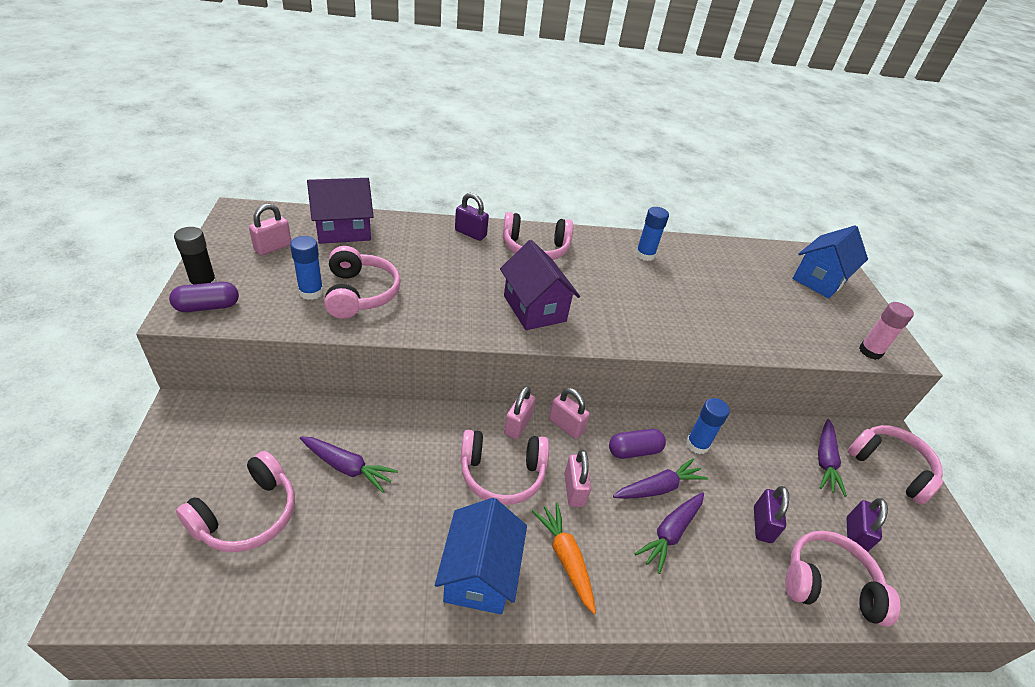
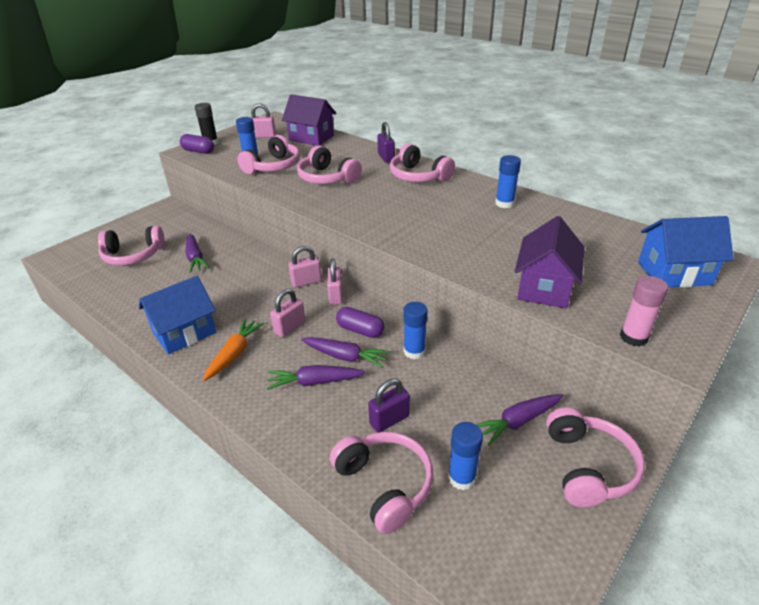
camera: 50 degrees right, 5 degrees down
pink headphones [460,430,549,505] -> pink headphones moved to [297,146,362,184]
purple house [500,240,580,330] -> purple house moved to [515,216,585,308]
purple padlock [847,498,888,552] -> blue glue stick [448,422,483,490]

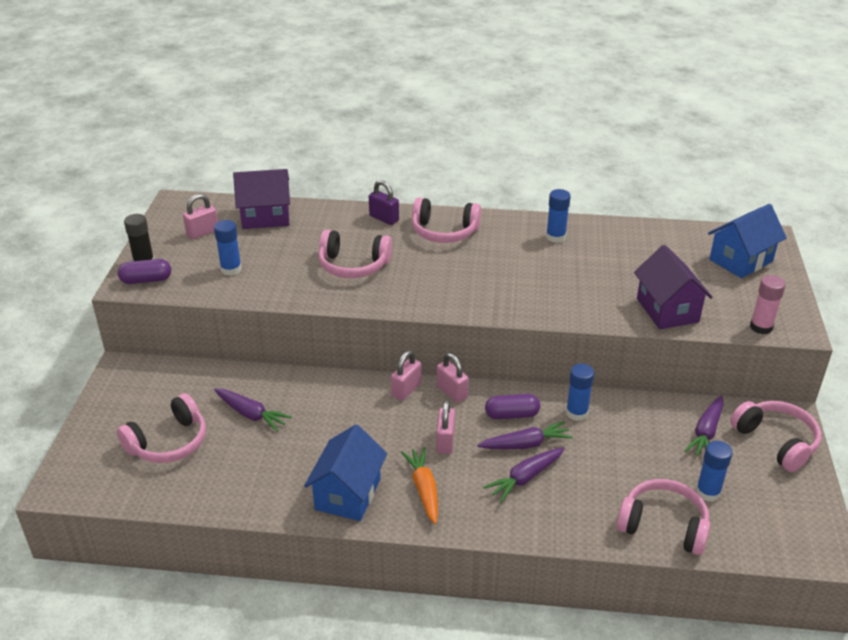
camera: 35 degrees left, 0 degrees up
pink headphones [237,135,300,174] -> none
purple padlock [368,379,410,433] -> none

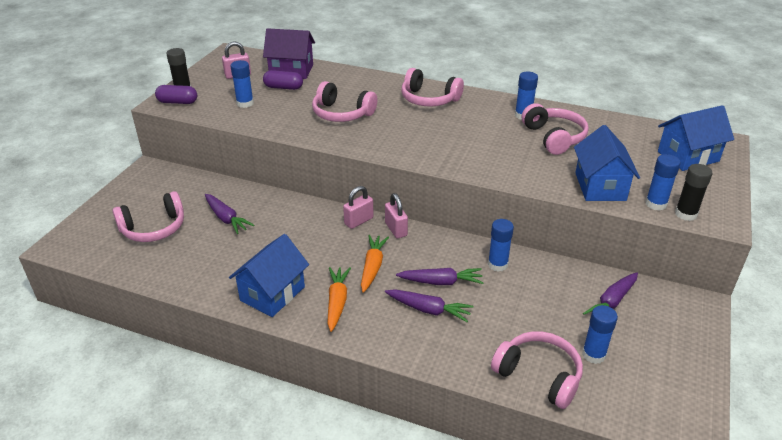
camera: 15 degrees right, 0 degrees up
purple padlock [369,180,399,225] -> none
pink padlock [436,400,455,454] -> orange carrot [361,235,389,293]
purple carrot [483,448,565,503] -> purple carrot turned 135 degrees counterclockwise [385,289,474,322]
purple capsule [485,394,540,420] -> purple capsule moved to [263,70,303,90]
purple house [634,245,713,329] -> blue house [574,125,640,201]
pink headphones [730,401,821,472] -> pink headphones moved to [522,103,589,155]
pink glue stick [750,275,786,334] -> black glue stick [675,164,713,221]
none -> blue glue stick [645,154,680,211]

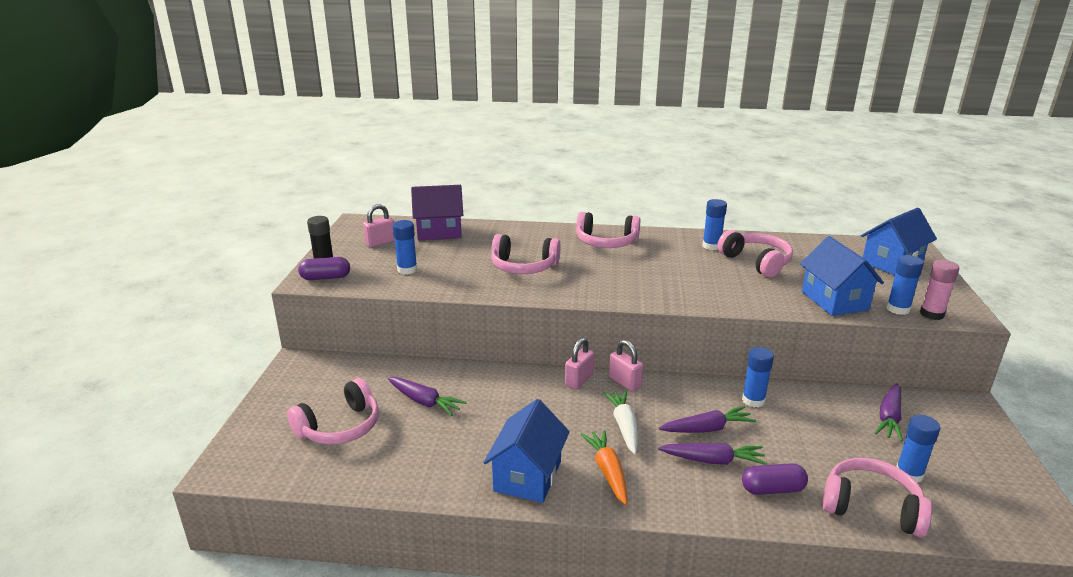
camera: 15 degrees left, 10 degrees down
purple capsule [263,70,303,90] -> purple capsule moved to [742,463,808,495]
orange carrot [361,235,389,293] -> white carrot [603,390,638,454]
black glue stick [675,164,713,221] -> pink glue stick [920,260,959,320]

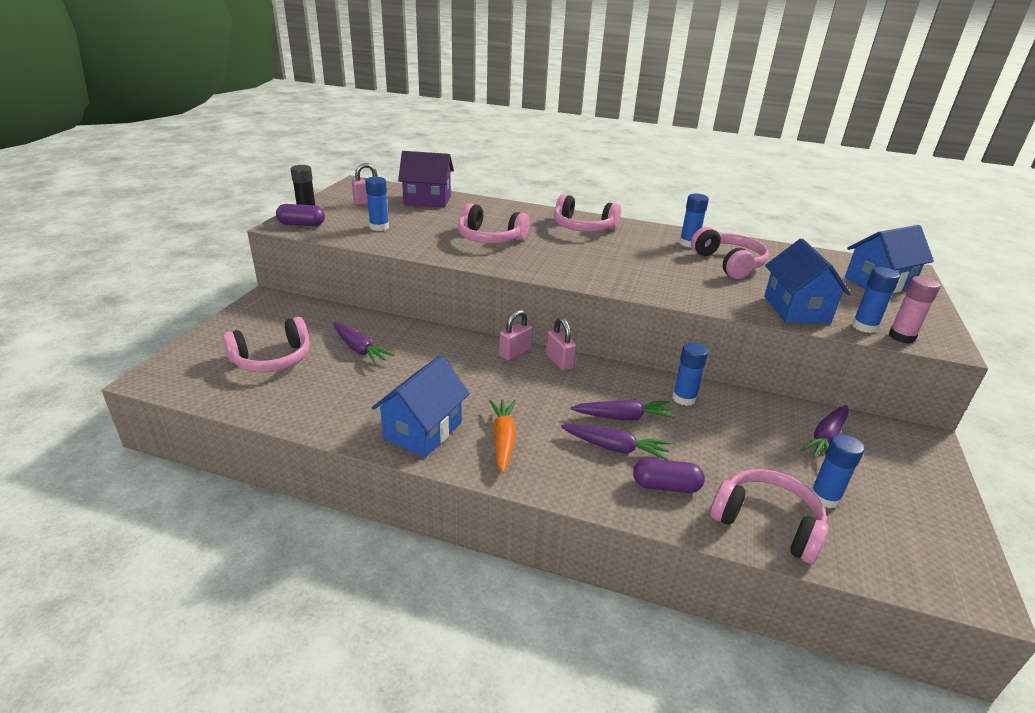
camera: 10 degrees right, 5 degrees up
white carrot [603,390,638,454] -> none

